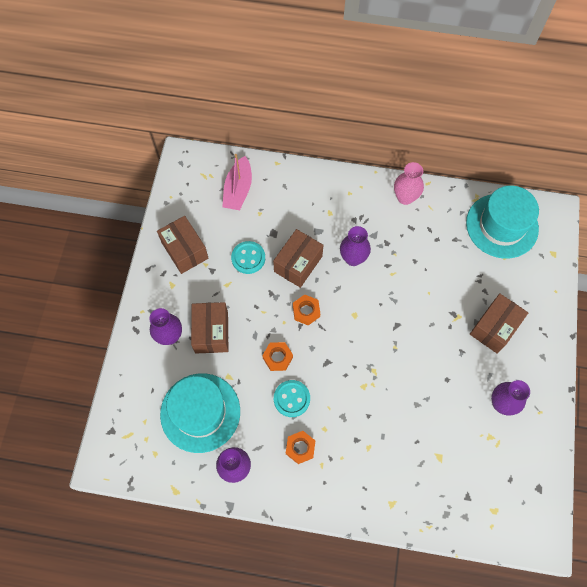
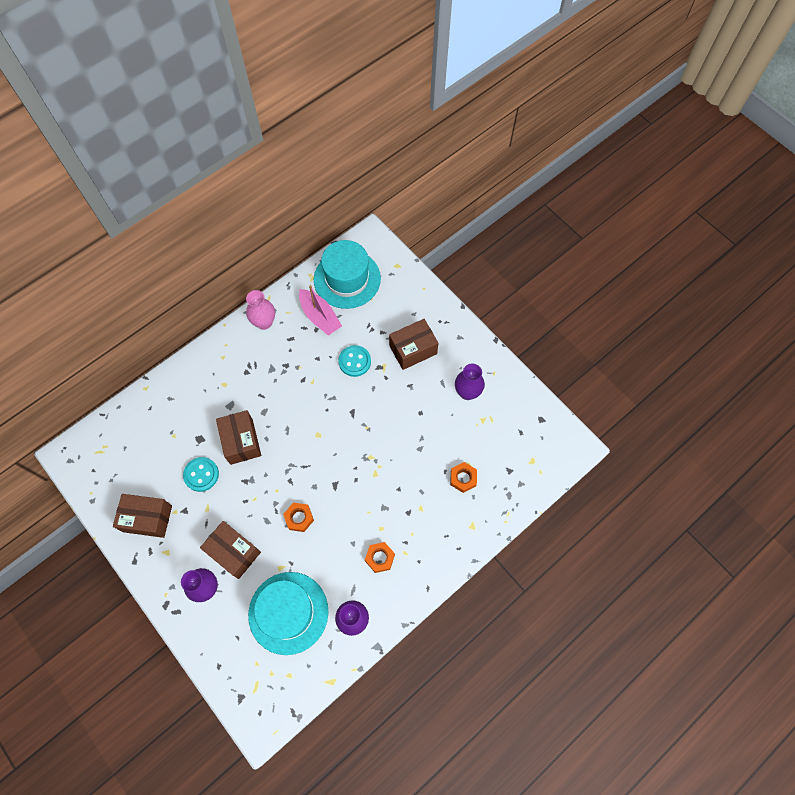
camera: 50 degrees left, 0 degrees up
pink boat [222,154,252,210] -> pink boat moved to [299,285,342,336]
turquoise button [274,380,310,417] -> turquoise button moved to [338,345,371,377]
orange nut [293,294,320,325] -> orange nut moved to [450,462,477,493]
purple vase [340,226,371,266] -> none
brown box [470,294,528,354] -> brown box turned 75 degrees clockwise [389,319,438,370]

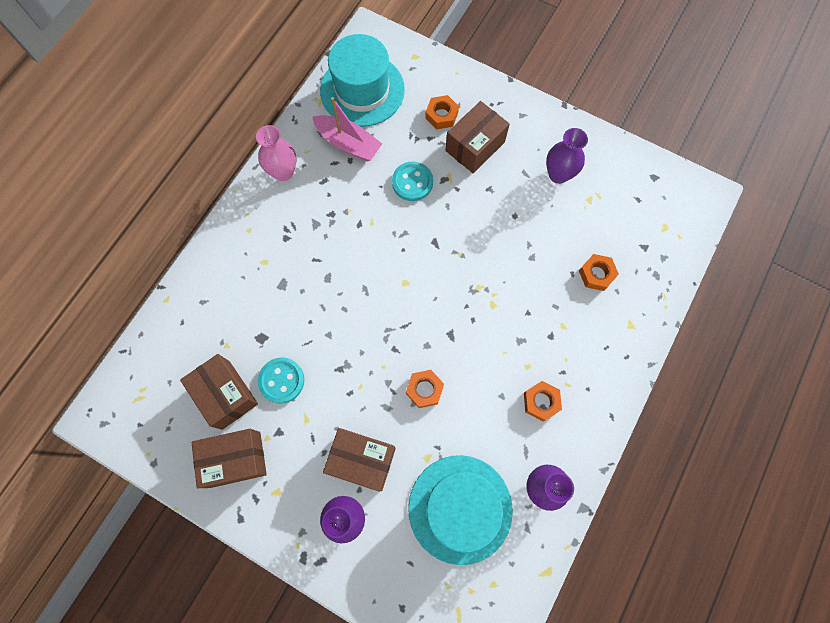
camera: 20 degrees left, 5 degrees up
brown box [216,410,261,465] -> brown box moved to [180,354,258,430]
none -> orange nut [425,95,459,130]

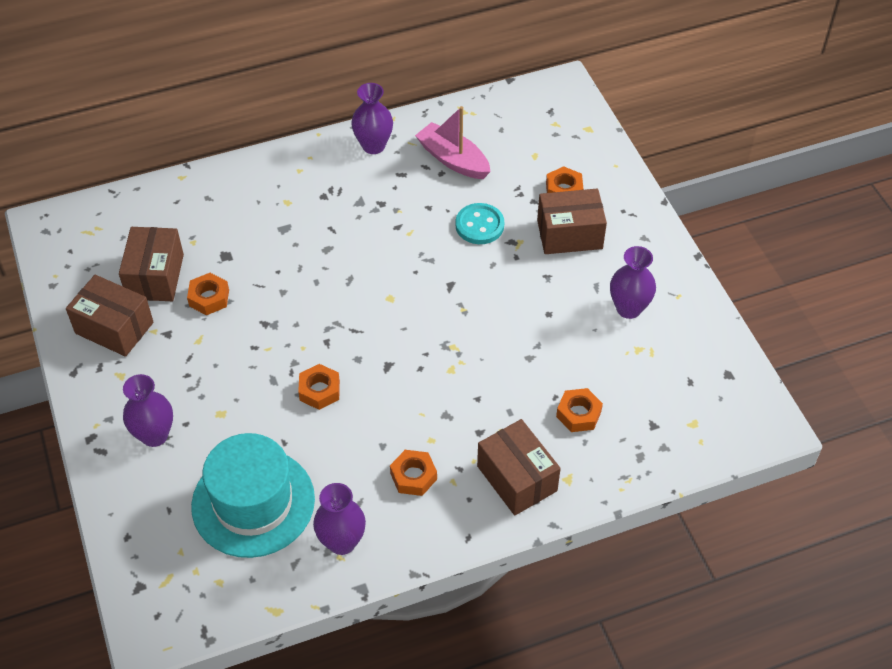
camera: 40 degrees right, 20 degrees down
pink vase [256,125,297,181] -> purple vase [351,83,393,154]
turquoise button [258,357,304,404] -> orange nut [187,273,229,315]
pink boat [312,97,382,161] -> pink boat turned 150 degrees clockwise [415,106,491,179]
turquoise hat [320,34,405,127] -> none
brown box [323,428,396,492] -> brown box moved to [477,419,561,516]

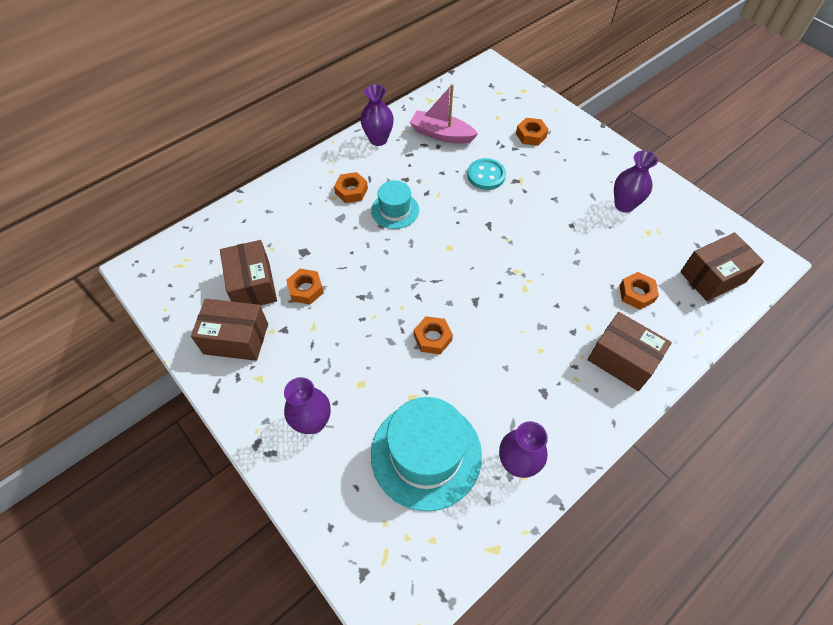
camera: 20 degrees left, 5 degrees up
orange nut [390,450,437,496] -> orange nut moved to [334,172,368,203]
brown box [537,189,607,254] -> brown box moved to [680,232,764,301]
none -> turquoise hat [371,180,419,229]

